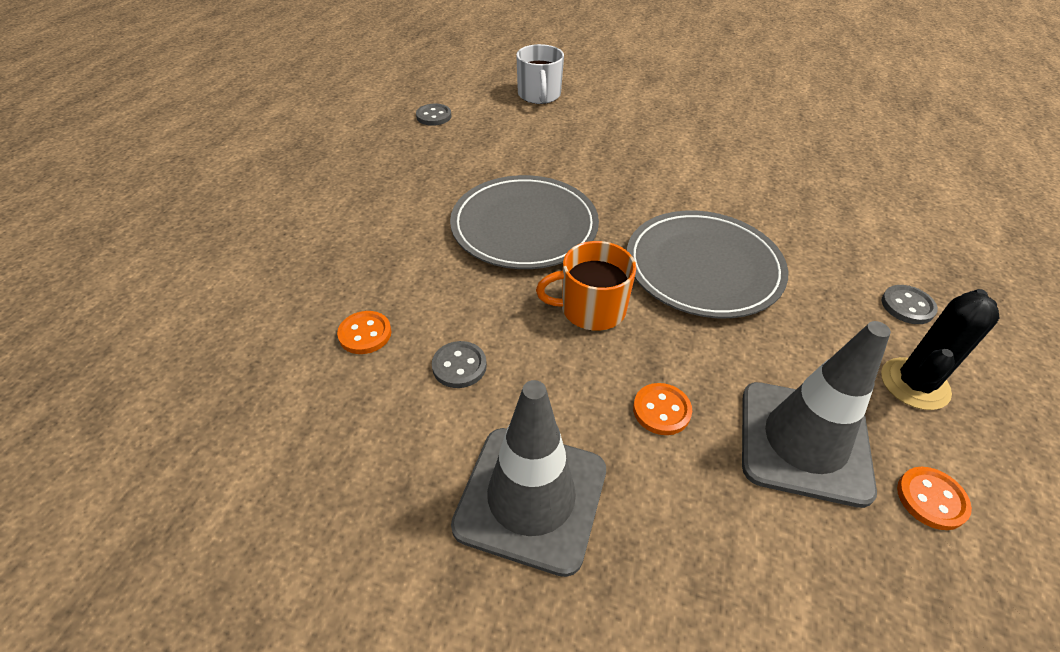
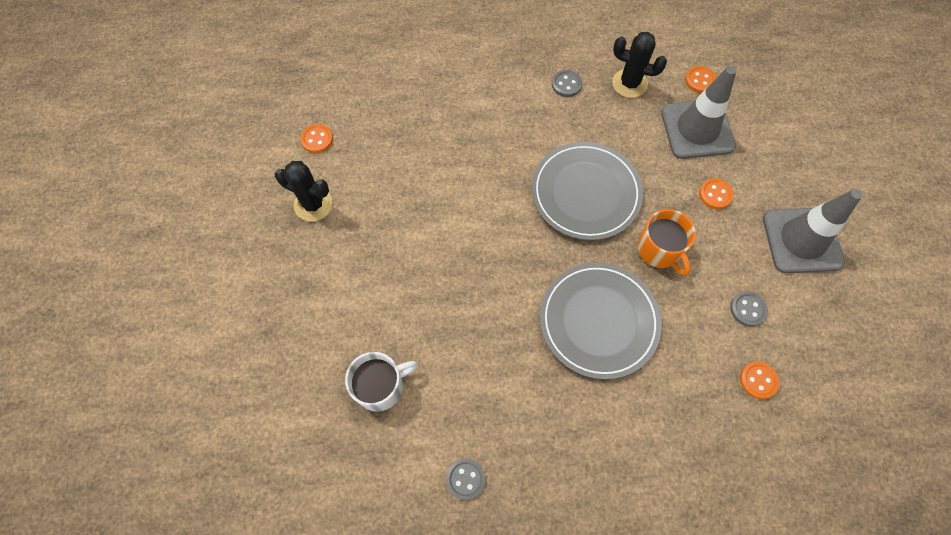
camera: 110 degrees left, 20 degrees up
none -> black cactus [275,161,333,222]
none -> orange button [301,124,333,153]

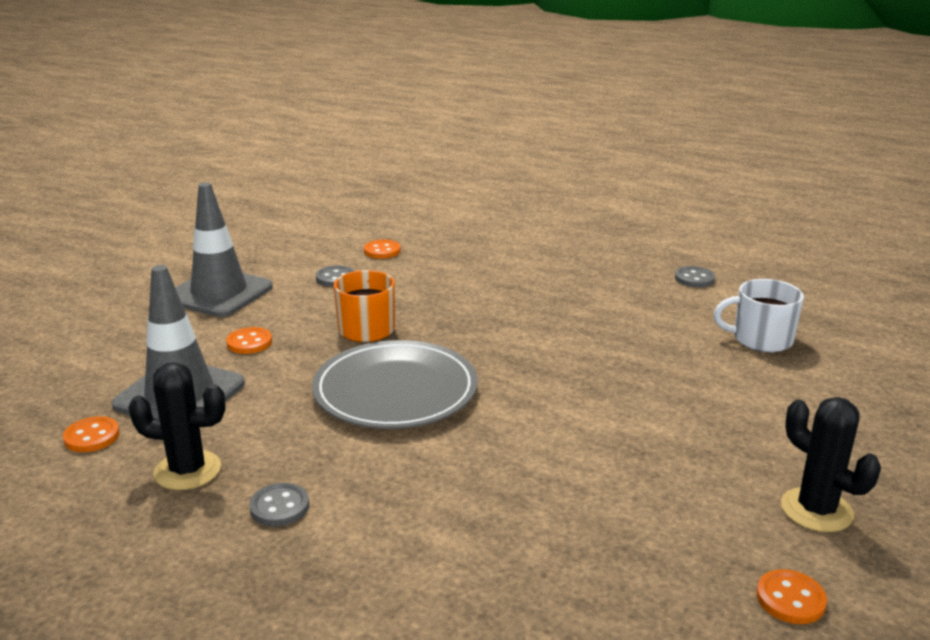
camera: 150 degrees left, 40 degrees down
grey plate [540,263,662,379] -> none
black cactus [612,32,667,98] -> black cactus turned 45 degrees counterclockwise [128,362,226,490]

